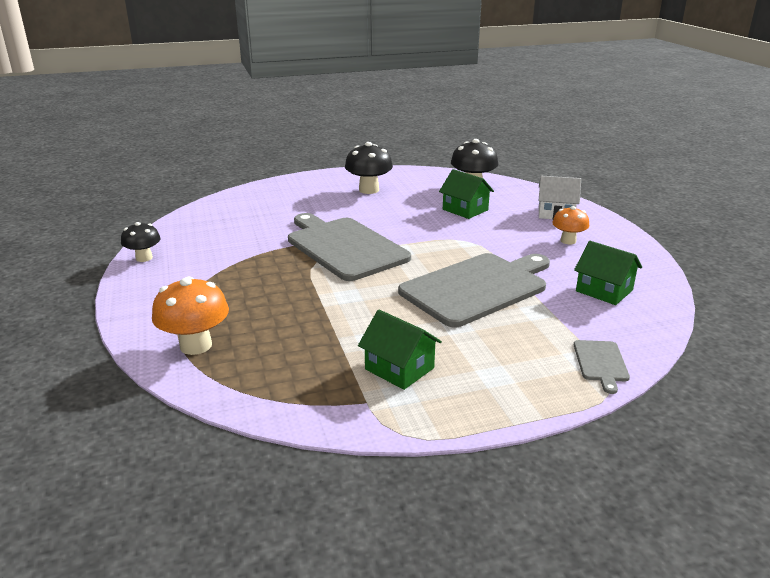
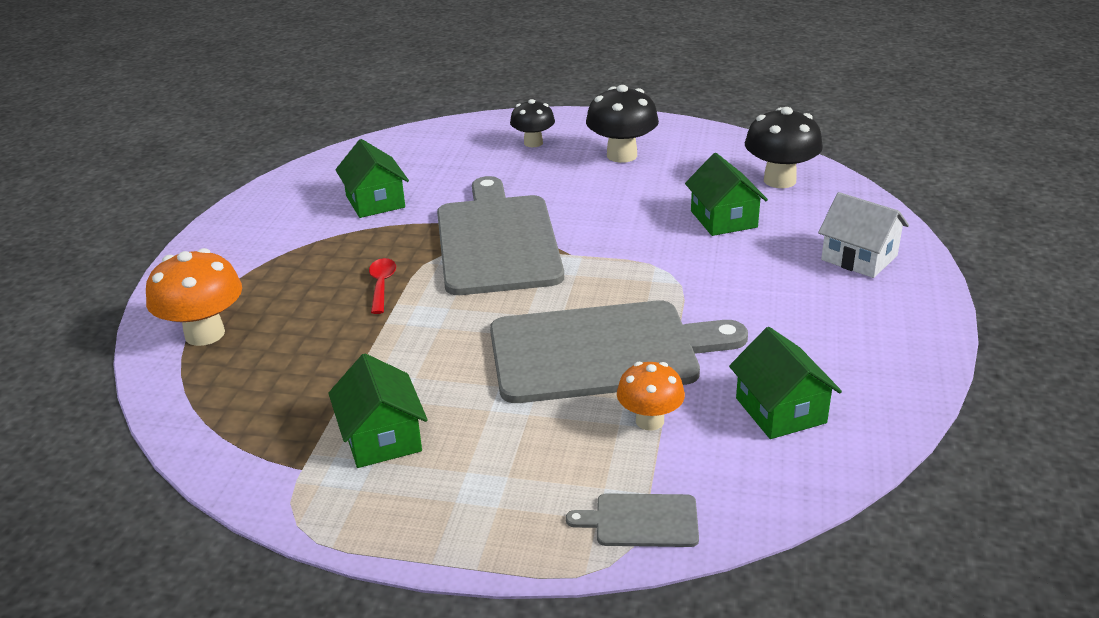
camera: 30 degrees right, 5 degrees up
black mushroom [121,222,161,262] -> black mushroom moved to [510,99,555,147]
orange mushroom [552,206,589,244] -> orange mushroom moved to [617,362,685,431]
grey cutting board [574,340,630,394] -> grey cutting board turned 60 degrees clockwise [566,494,699,547]
none -> green house [335,139,409,218]
none -> red spoon [369,258,396,314]

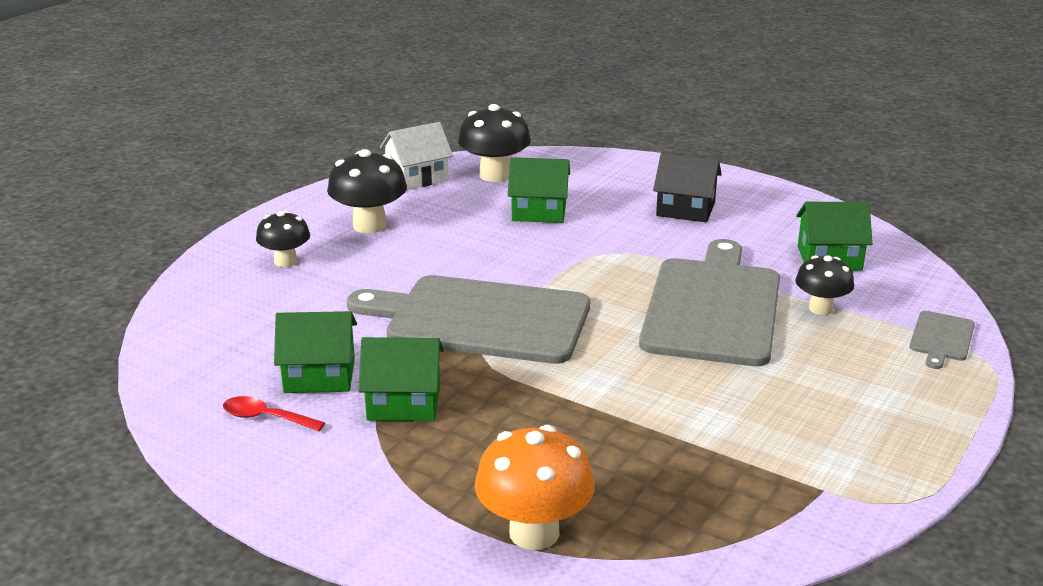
camera: 70 degrees left, 5 degrees down
green house [328,353,428,468] -> green house moved to [358,337,444,421]
red spoon [369,258,396,314] -> red spoon moved to [223,396,325,431]
orange mushroom [617,362,685,431] -> black mushroom [795,255,854,315]
white house [818,192,909,278] -> white house moved to [380,122,453,190]
none -> black house [653,153,722,222]

